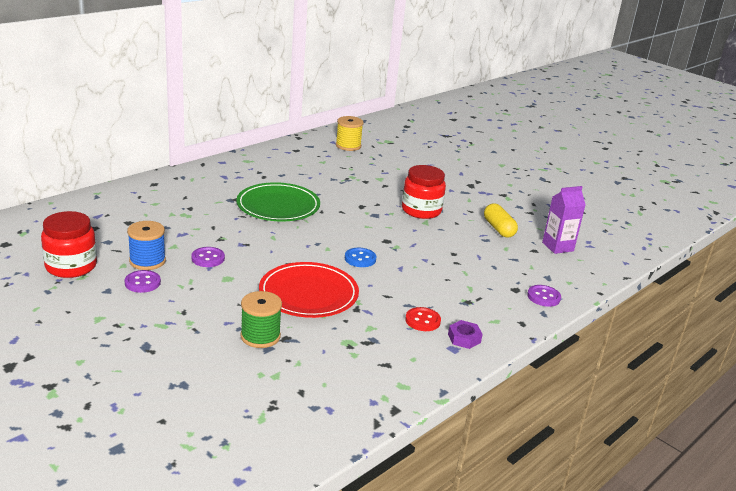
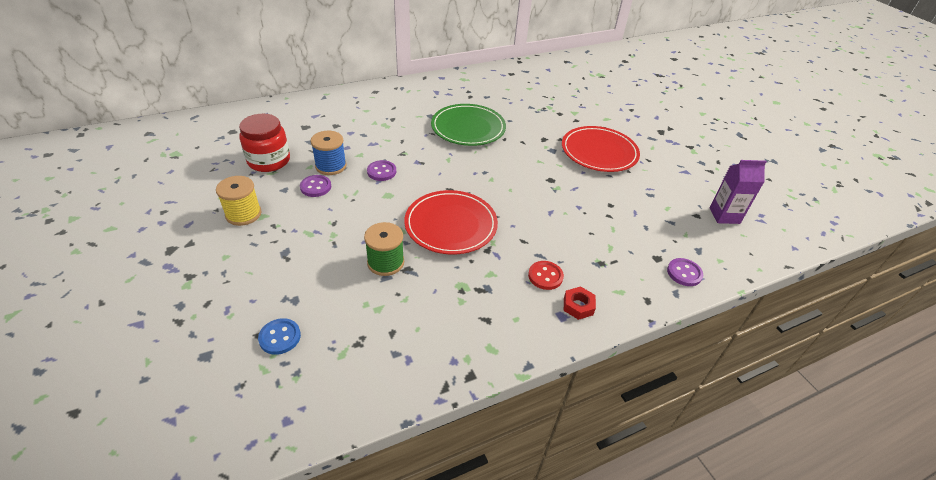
camera: 20 degrees right, 15 degrees up
yellow spool [336,116,364,151] -> yellow spool moved to [216,176,262,226]
blue button [345,248,376,267] -> blue button moved to [258,318,301,355]
red jar [402,165,446,219] -> red plate [562,126,640,172]
purple nut [448,320,483,349] -> red nut [564,286,596,320]
yellow capsule [484,203,518,238] -> none

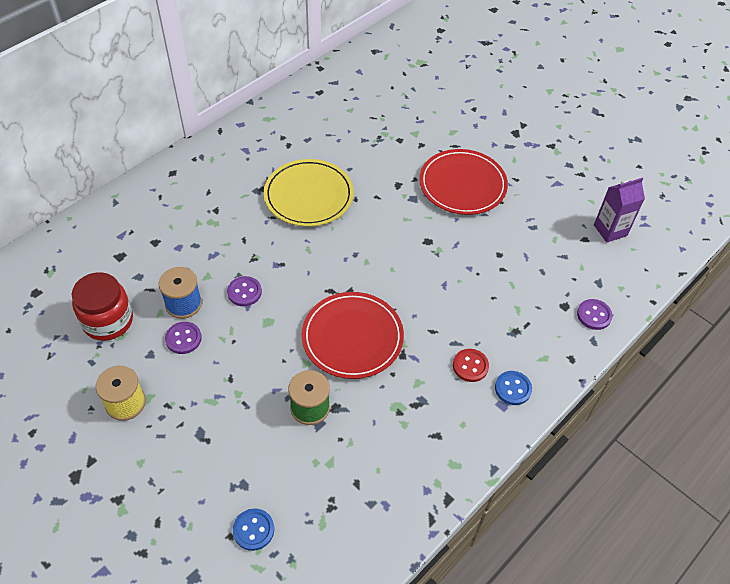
camera: 20 degrees left, 10 degrees up
green plate [431,104,506,146] -> yellow plate [264,159,354,227]
red nut [564,286,596,320] -> blue button [495,371,532,405]

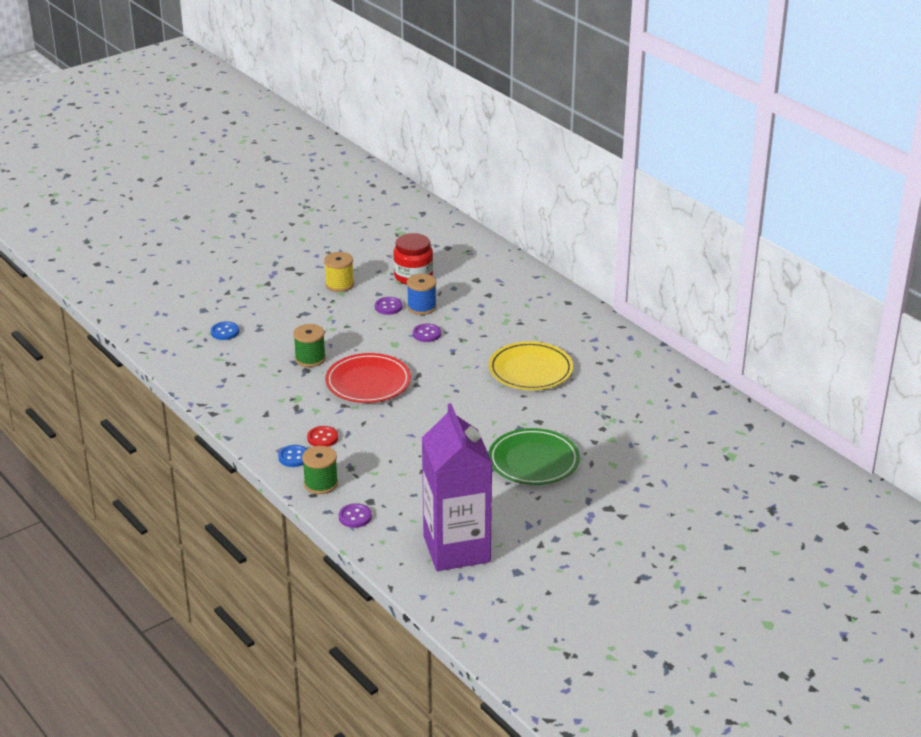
camera: 100 degrees right, 20 degrees down
red plate [419,149,508,215] -> green plate [489,428,580,485]
purple carton [594,178,645,242] -> purple carton [422,403,493,571], size x2.11
none -> green spool [302,446,338,494]

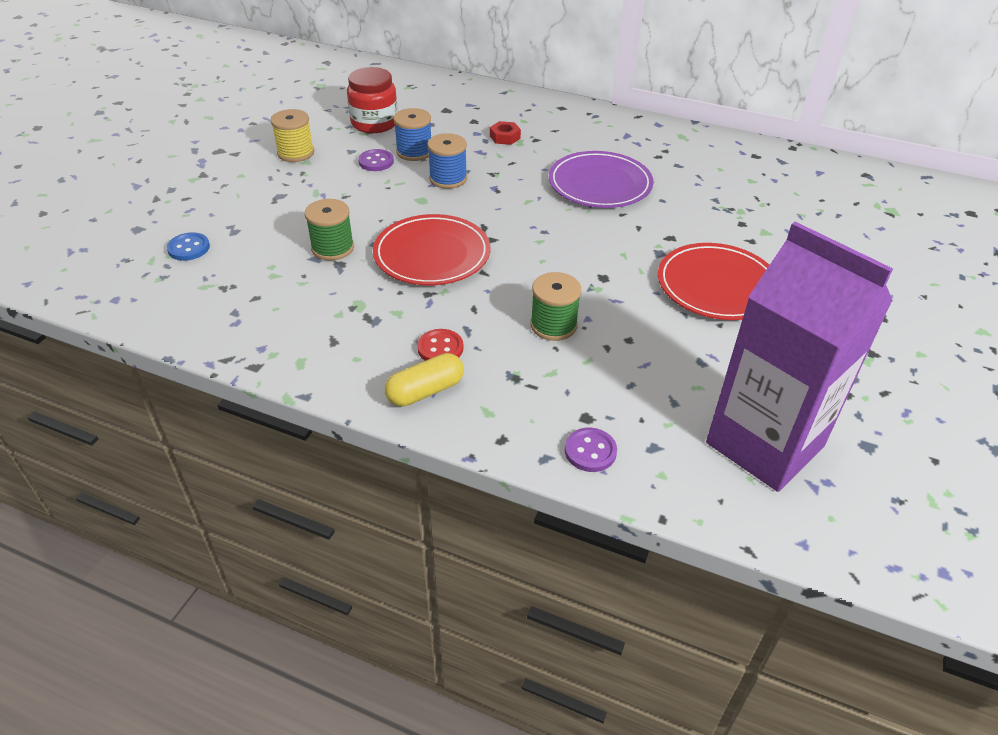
camera: 30 degrees left, 10 degrees up
blue button [278,445,307,467] -> yellow capsule [385,353,464,406]
green spool [302,446,338,494] -> green spool moved to [530,272,581,341]
purple button [413,323,441,342] -> blue spool [427,133,467,189]
yellow plate [489,341,573,390] -> purple plate [549,151,654,208]
green plate [489,428,580,485] -> red plate [658,243,769,320]
none -> red nut [490,121,521,145]

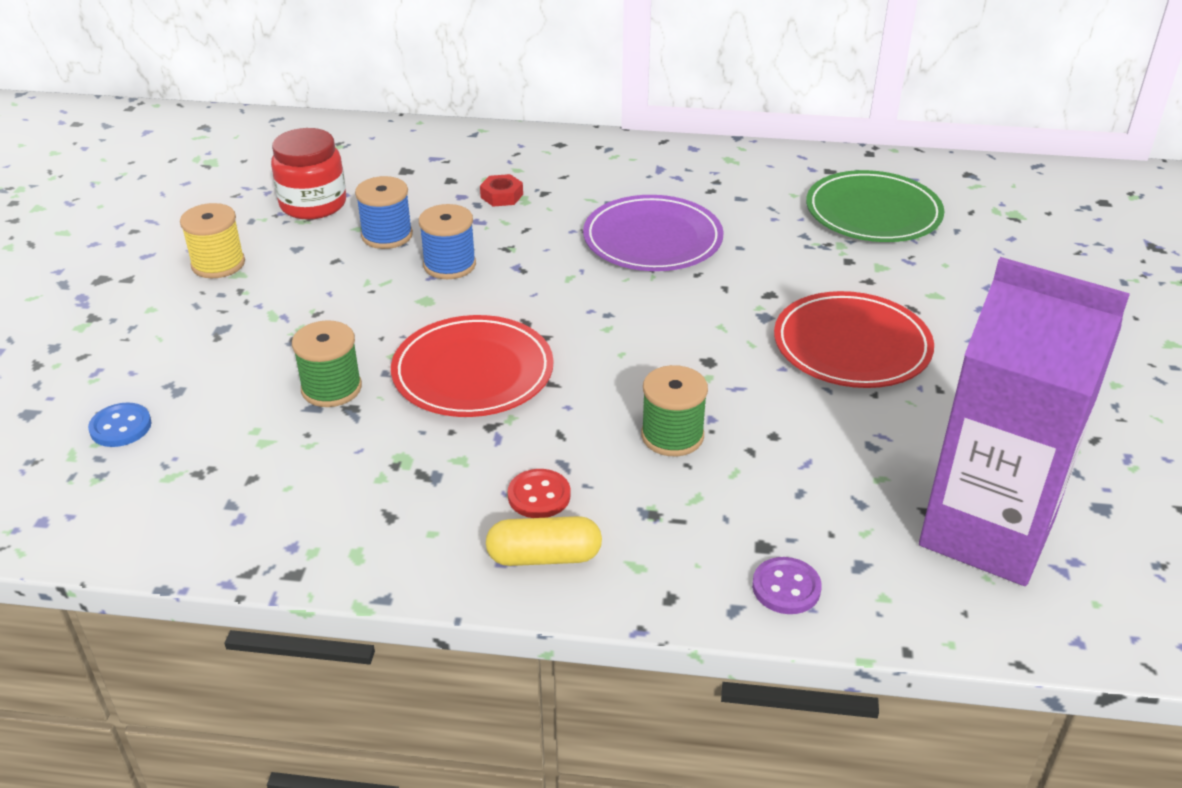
camera: 15 degrees left, 5 degrees down
purple button [358,149,394,171] -> none
yellow capsule [385,353,464,406] -> yellow capsule turned 45 degrees clockwise [486,516,602,566]
none -> green plate [806,170,944,242]

